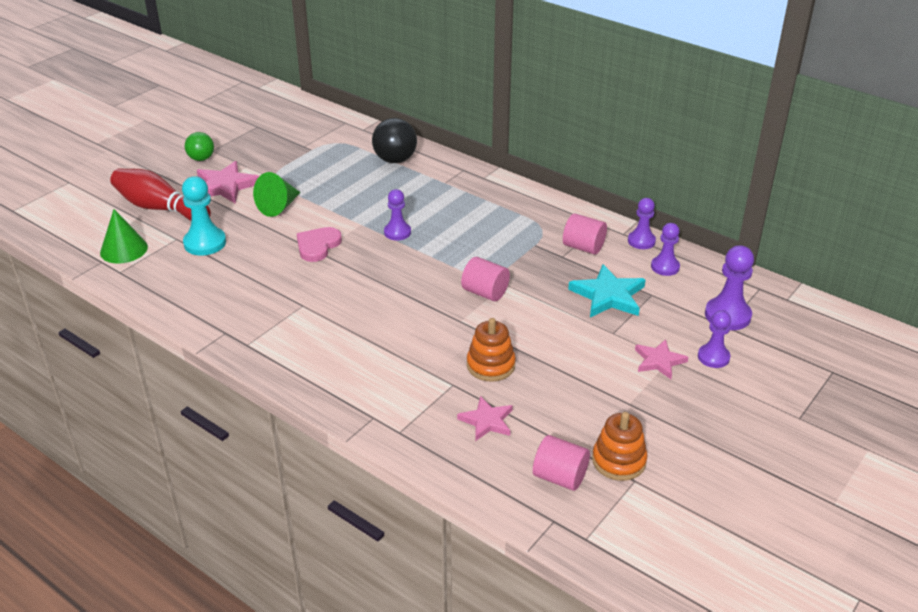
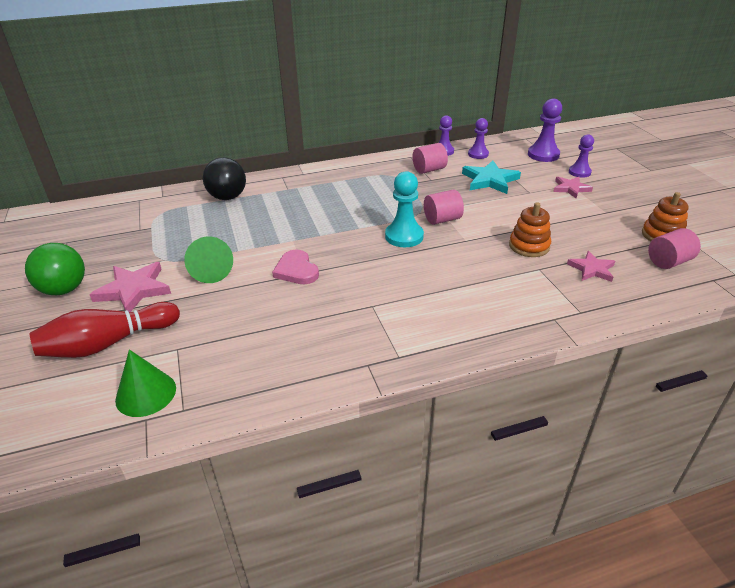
camera: 55 degrees left, 0 degrees up
turquoise pawn [182,176,226,256] -> turquoise pawn moved to [385,171,424,247]
green ball [185,132,214,161] -> green ball [25,243,85,295], size x1.56
purple pawn [384,189,411,240] -> none

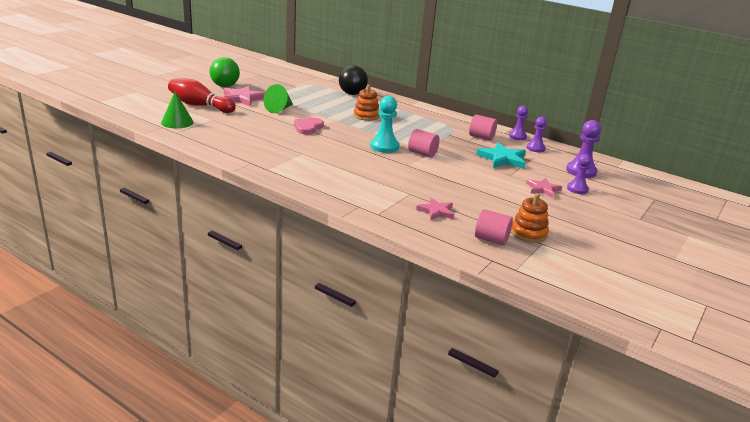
camera: 50 degrees right, 10 degrees down
orange stacking toy [509,202,551,257] -> orange stacking toy moved to [353,85,380,121]

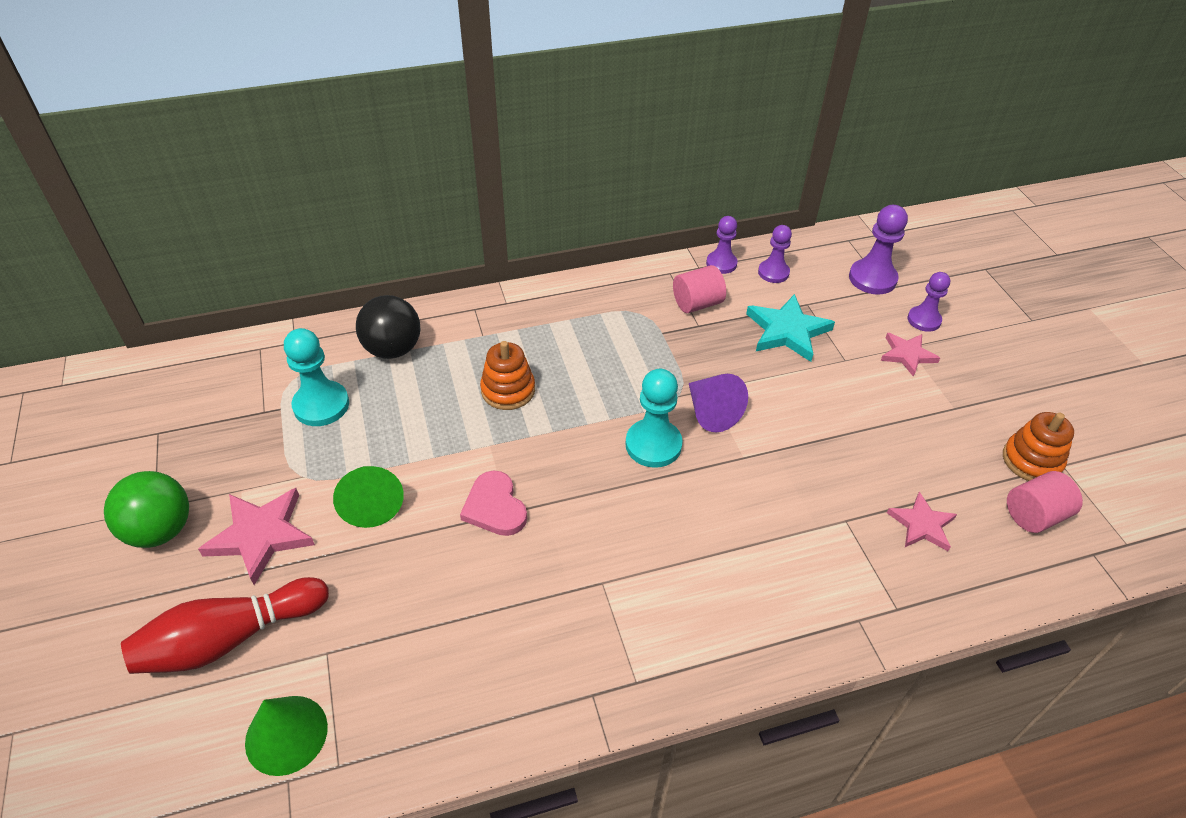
camera: 50 degrees left, 20 degrees up
pink cylinder [408,129,440,157] -> purple cone [689,374,748,432]
none -> turquoise pawn [284,328,349,426]

